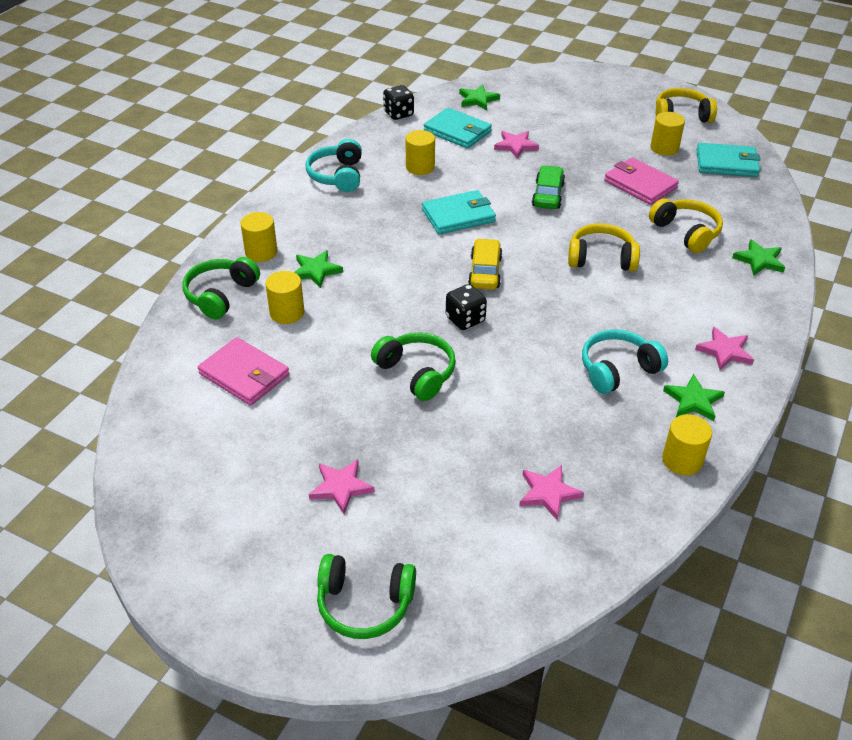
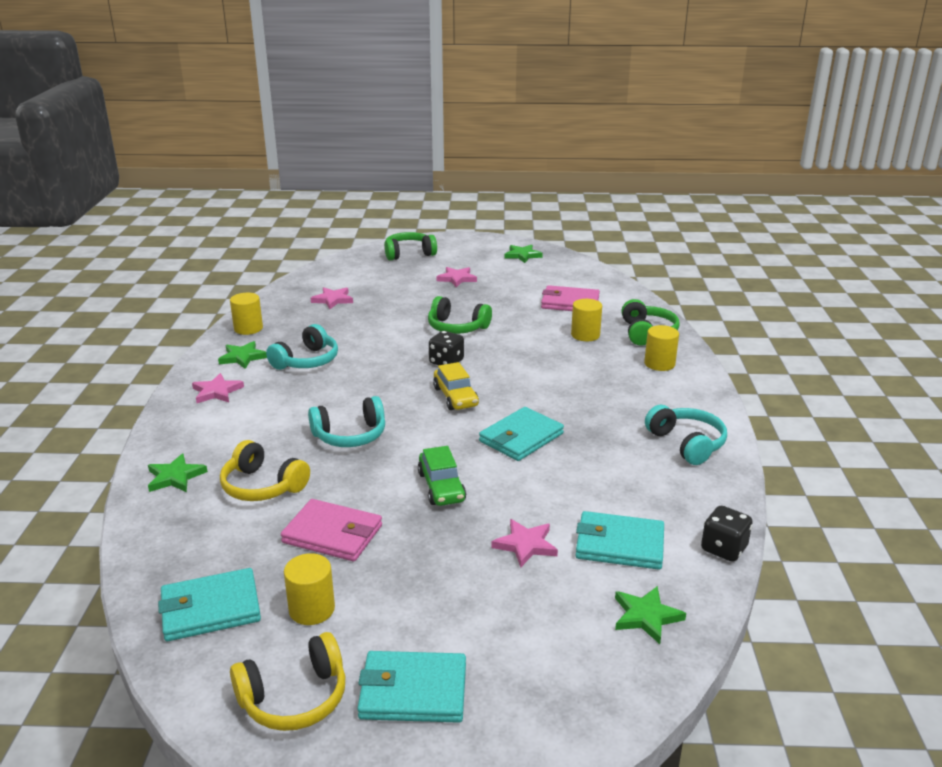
camera: 155 degrees right, 15 degrees down
green star [294,250,343,288] -> green star moved to [505,245,543,263]
yellow cylinder [406,130,435,175] -> none
yellow headphones [568,223,640,271] -> turquoise headphones [308,396,385,447]
none -> turquoise wallet [357,651,466,723]

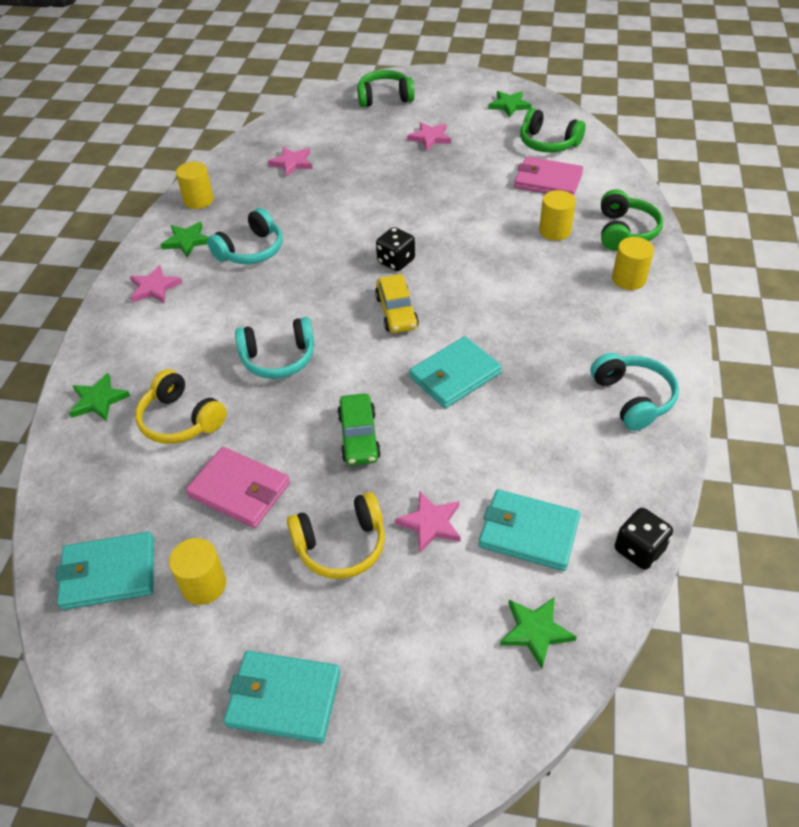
camera: 10 degrees right, 20 degrees up
yellow headphones [230,632,346,731] -> yellow headphones moved to [287,492,385,579]
green headphones [428,296,492,334] -> green headphones moved to [520,108,586,153]

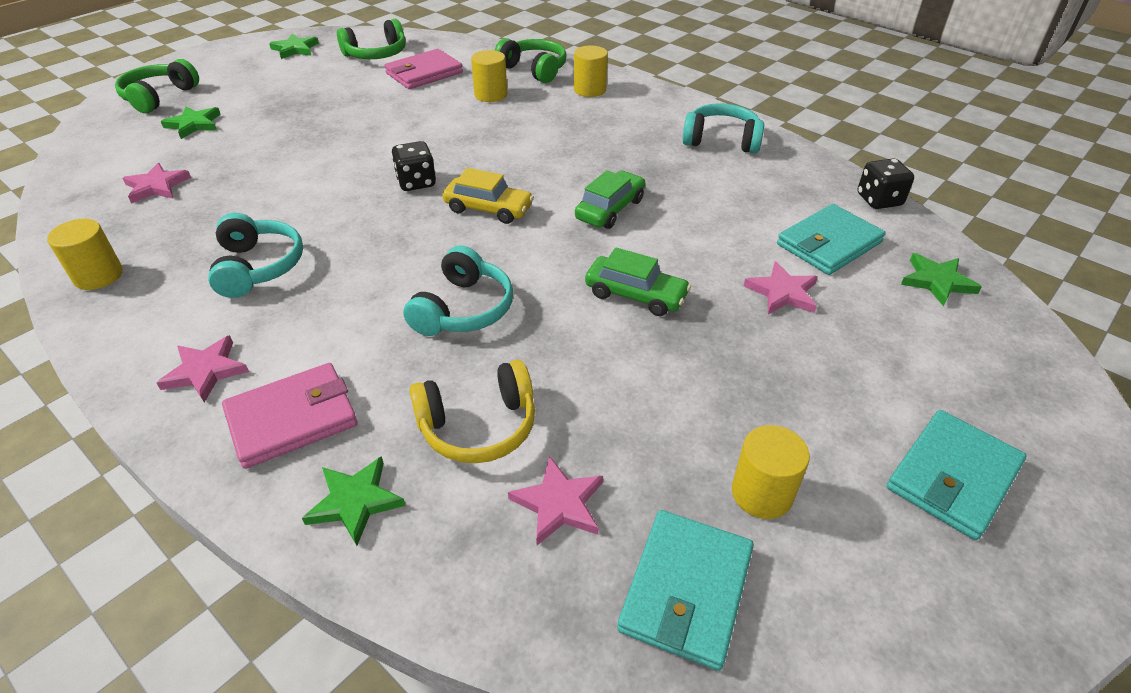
camera: 60 degrees left, 5 degrees down
green star [160,222,209,257] -> green star moved to [161,106,221,139]
pink wallet [186,447,290,528] -> pink wallet moved to [222,363,358,469]
yellow headphones [287,492,385,579] -> none
pink star [407,122,451,151] -> pink star moved to [508,456,603,545]
turquoise wallet [409,336,502,408] -> green car [575,170,645,229]

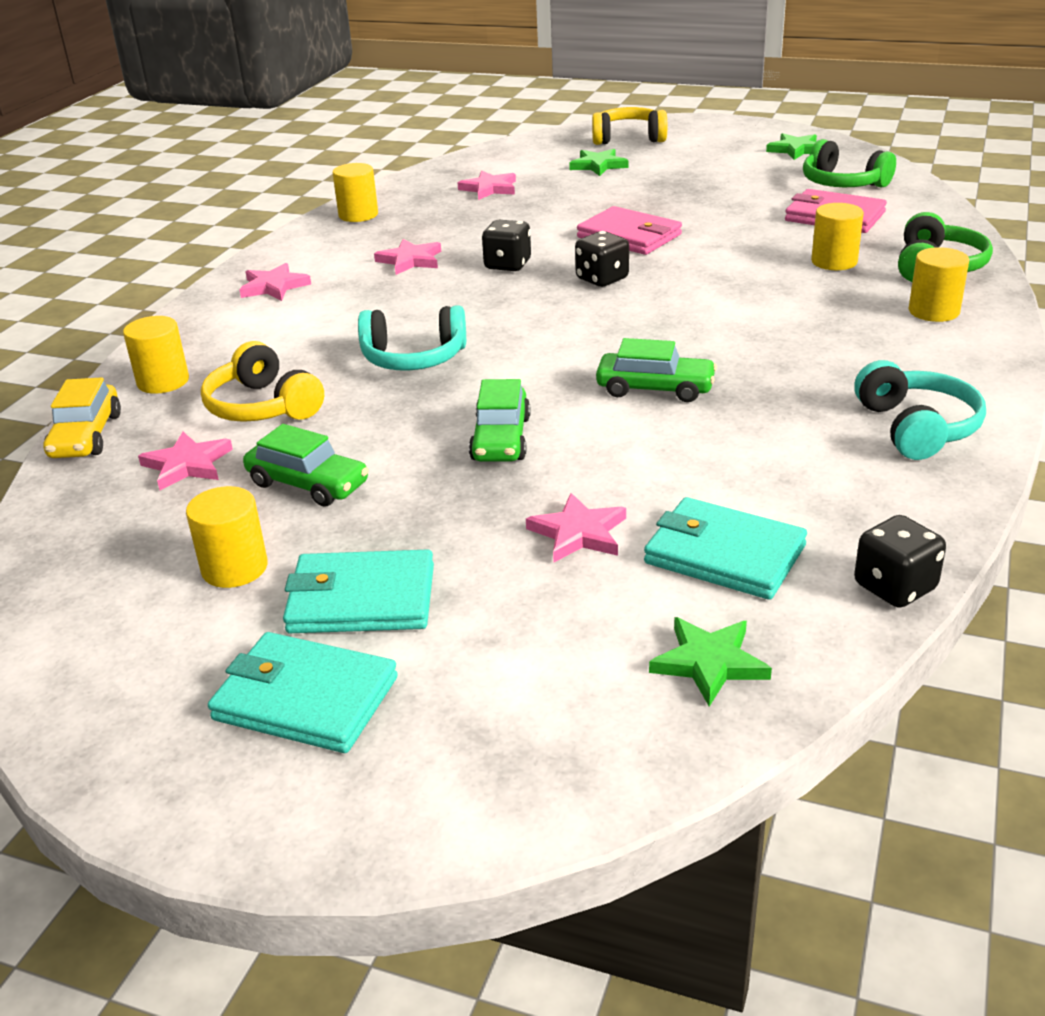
camera: 70 degrees right, 10 degrees down
green headphones [115,59,199,113] -> yellow headphones [592,107,667,145]
turquoise headphones [208,213,303,298] -> pink star [374,239,441,275]
pink wallet [222,363,358,469] -> pink wallet moved to [577,206,682,255]
green star [302,456,406,546] -> yellow cylinder [123,316,189,394]
yellow car [443,168,534,224] -> yellow car moved to [44,377,121,458]
turquoise wallet [617,510,754,671] -> turquoise wallet moved to [283,550,434,633]
none -> green car [243,424,369,507]
none -> black dice [482,220,531,271]

